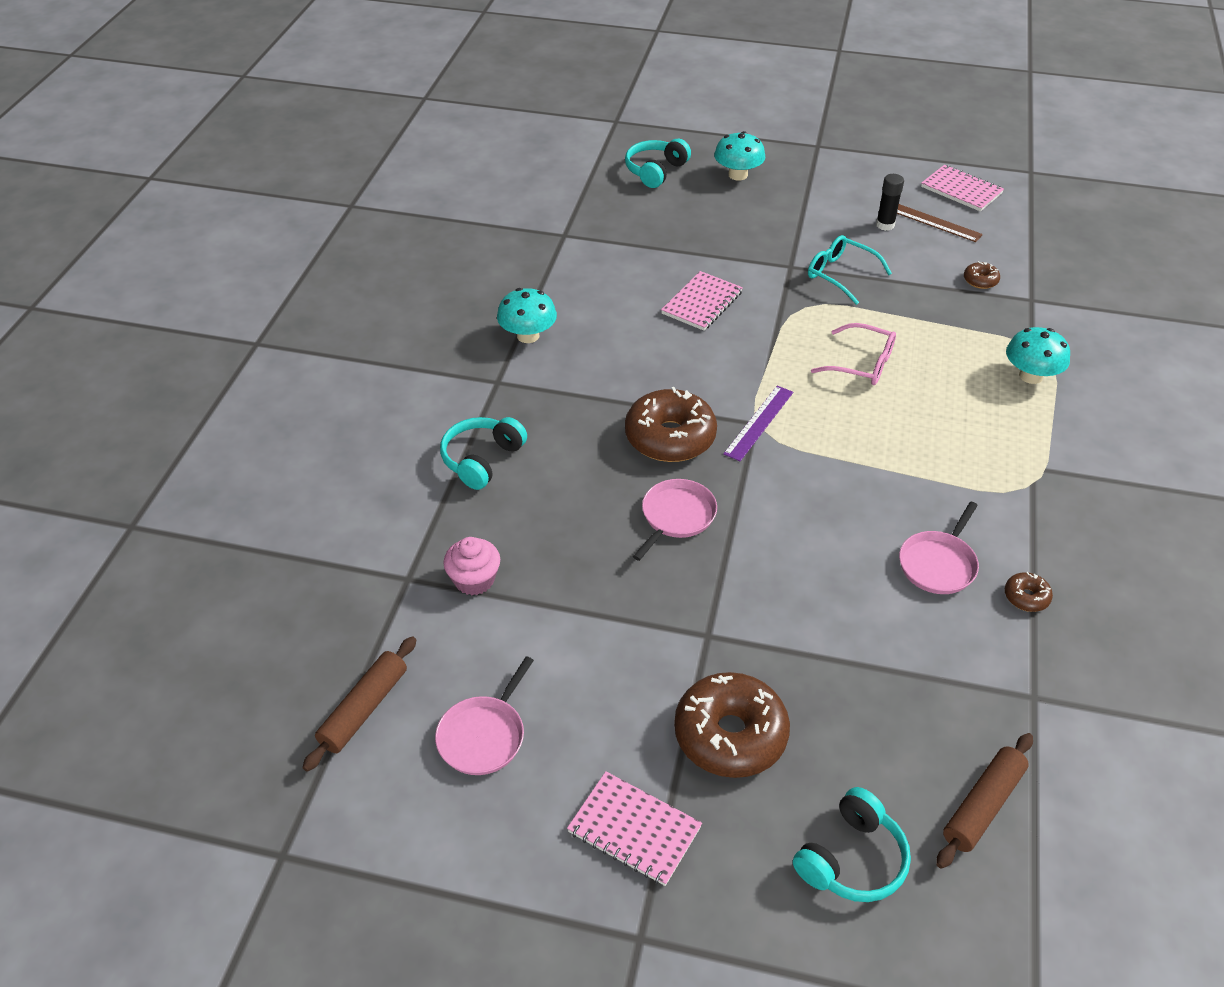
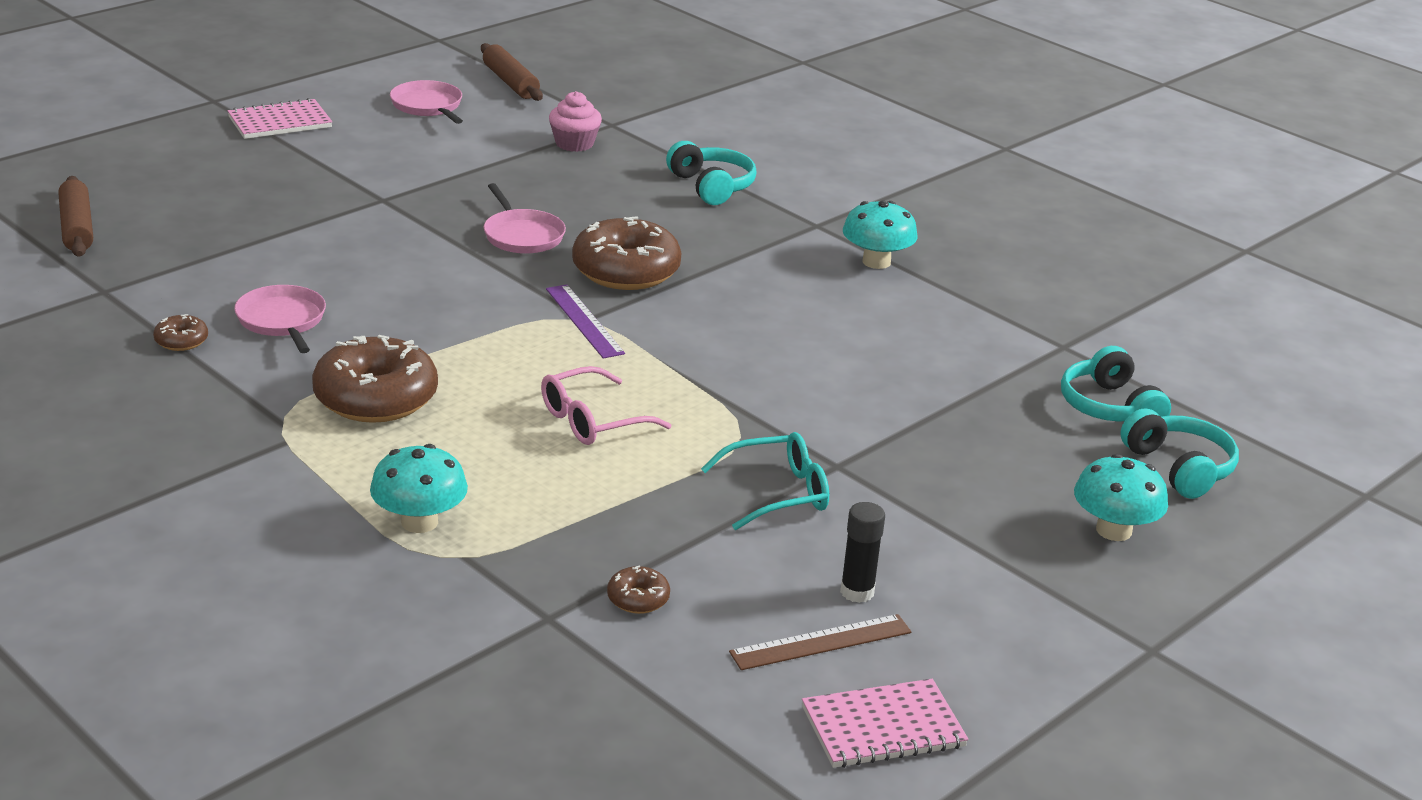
camera: 120 degrees right, 15 degrees down
pink notebook [661,271,743,331] -> none
brown donut [674,672,790,778] -> brown donut moved to [312,335,438,423]
turquoise headphones [793,787,911,902] -> turquoise headphones moved to [1061,346,1171,422]

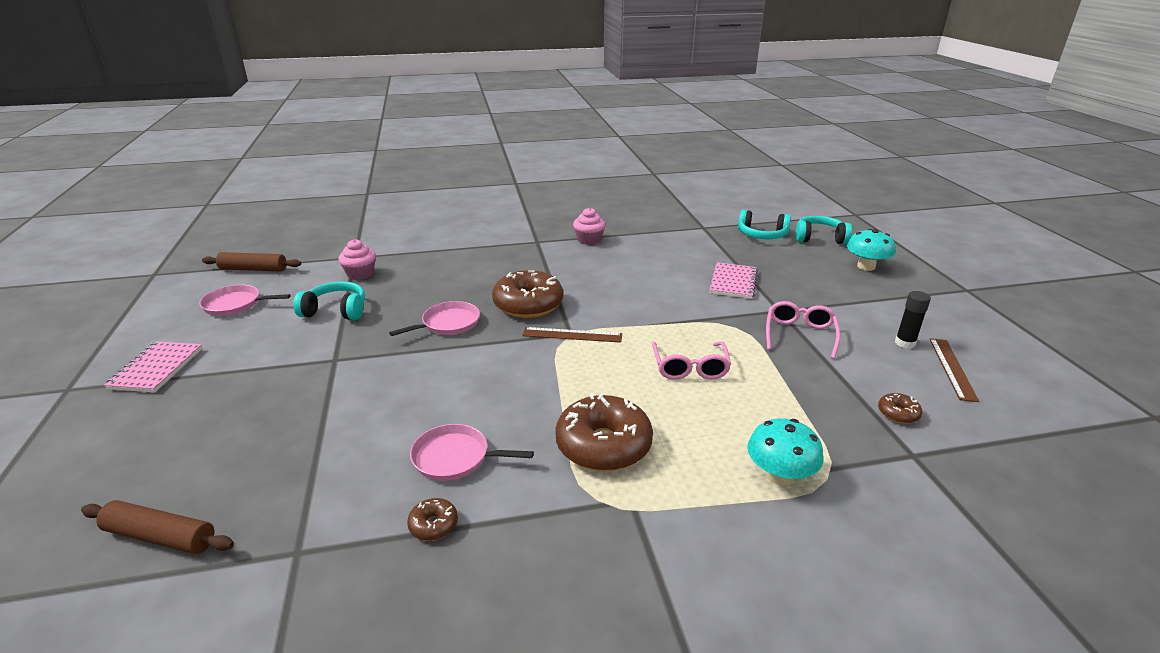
camera: 55 degrees left, 0 degrees up
pink pan [484,183,566,254] -> pink pan turned 45 degrees counterclockwise [389,301,480,336]
purple ruler [546,284,625,358] -> brown ruler [522,327,622,343]
turquoise headphones [666,141,757,205] -> turquoise headphones moved to [293,281,365,320]
turquoise glasses [701,432,829,530] -> pink glasses [766,301,840,359]
pink notebook [802,679,969,768] -> pink notebook moved to [709,262,758,299]
turquoise mushroom [843,200,918,269] -> pink cupcake [573,208,605,245]

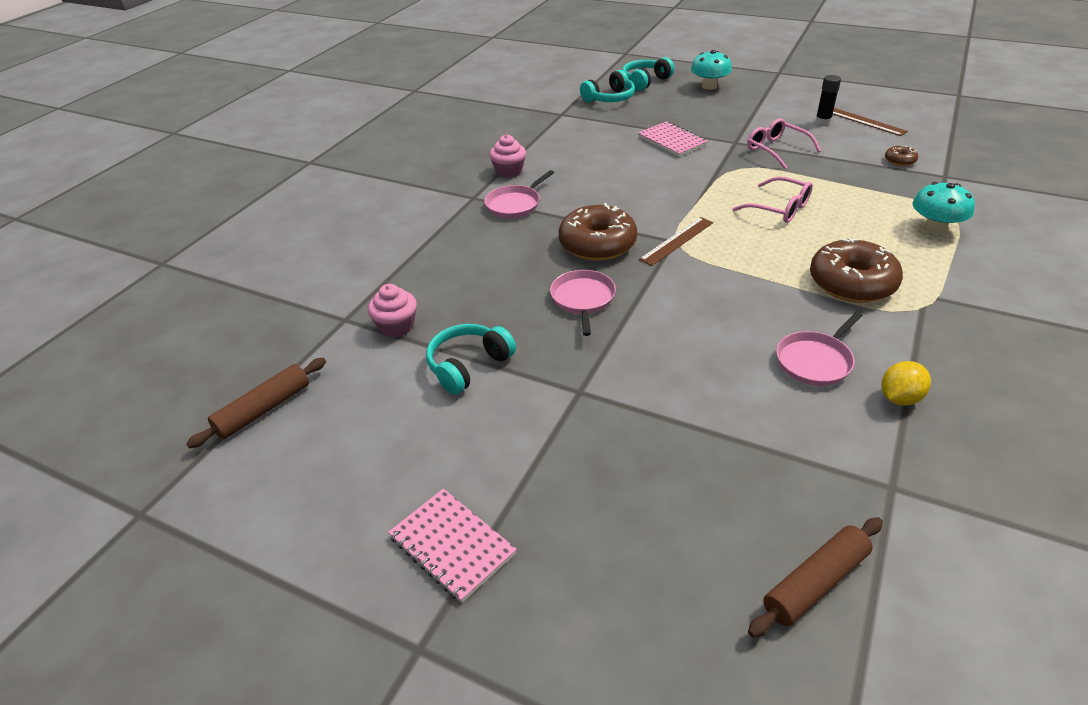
camera: 50 degrees left, 10 degrees up
pink pan [199,285,290,316] -> pink pan moved to [484,170,554,218]
brown donut [407,498,458,541] -> yellow lemon [882,361,931,406]

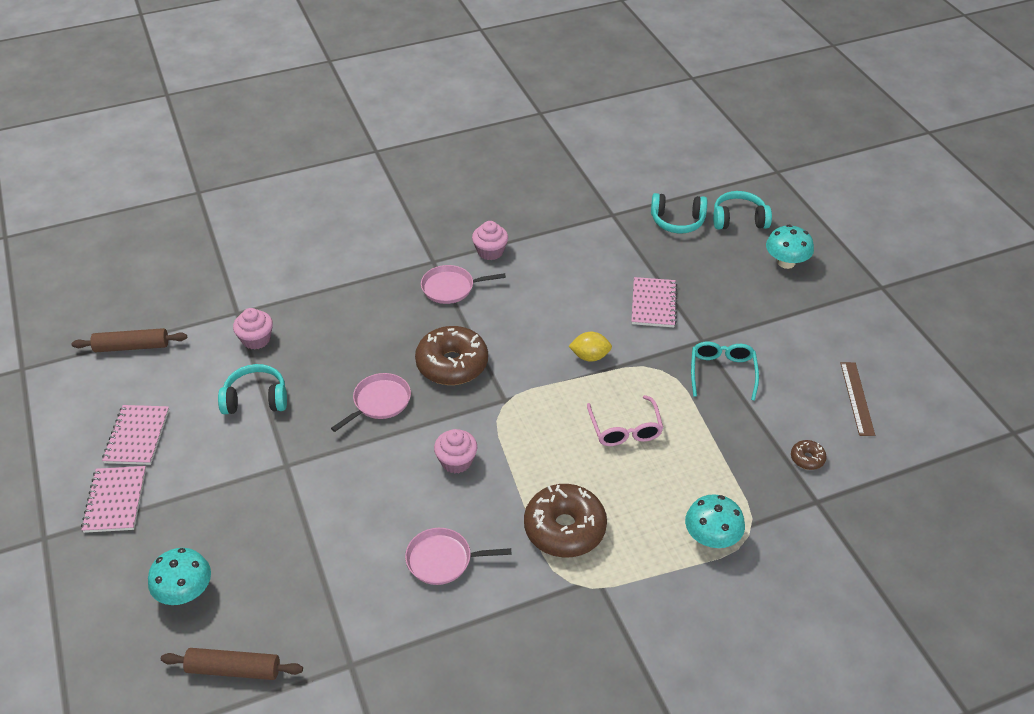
camera: 40 degrees right, 5 degrees up
brown ruler [639,217,713,266] -> none
pink glasses [747,118,821,169] -> turquoise glasses [691,342,759,401]
black glue stick [815,75,841,125] -> none
yellow lemon [882,361,931,406] -> yellow lemon moved to [569,332,612,362]
none -> pink notebook [102,405,169,465]
none -> turquoise mushroom [148,548,211,605]
none -> pink cupcake [434,429,477,473]

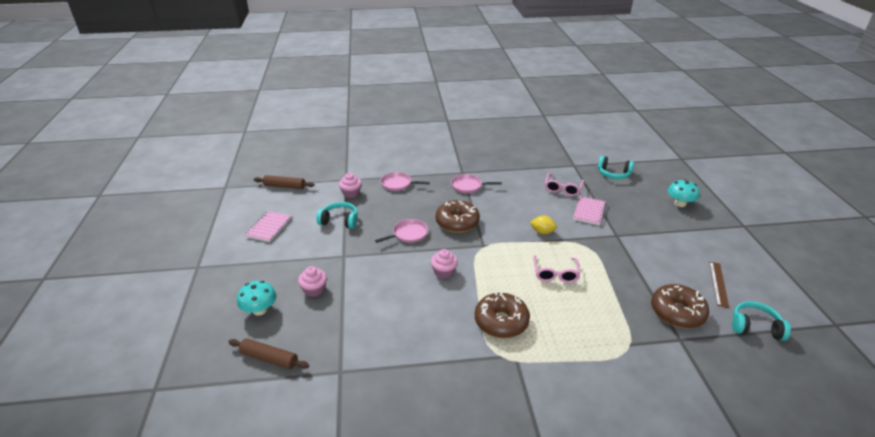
camera: 15 degrees right, 10 degrees down
pink notebook [81,466,146,533] -> none
pink pan [405,528,511,585] -> pink pan moved to [380,172,430,191]
pink cupcake [472,221,508,260] -> pink cupcake moved to [298,266,327,297]
turquoise mushroom [685,494,745,548] -> none
turquoise glasses [691,342,759,401] -> none
turquoise headphones [713,191,772,230] -> turquoise headphones moved to [732,301,791,341]
brown donut [791,440,827,470] -> brown donut [651,284,710,328], size x2.25
none -> pink glasses [545,173,584,196]

